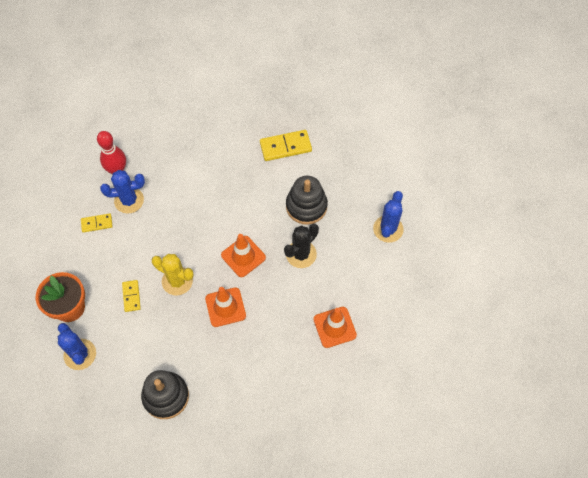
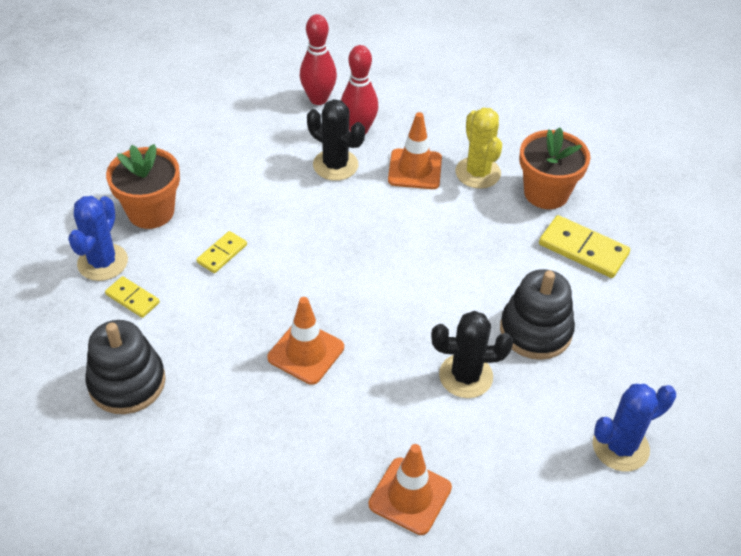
camera: 45 degrees right, 15 degrees down
yellow domino [81,213,113,233] -> yellow domino moved to [105,276,160,318]
blue cactus [100,170,145,214] -> black cactus [307,99,365,181]
yellow cactus [152,254,194,296] -> yellow cactus moved to [455,108,502,189]
orange traffic cone [221,234,266,277] -> orange traffic cone moved to [388,112,442,189]
none -> red bowling pin [300,14,337,105]
none -> orange flower pot [519,127,591,209]

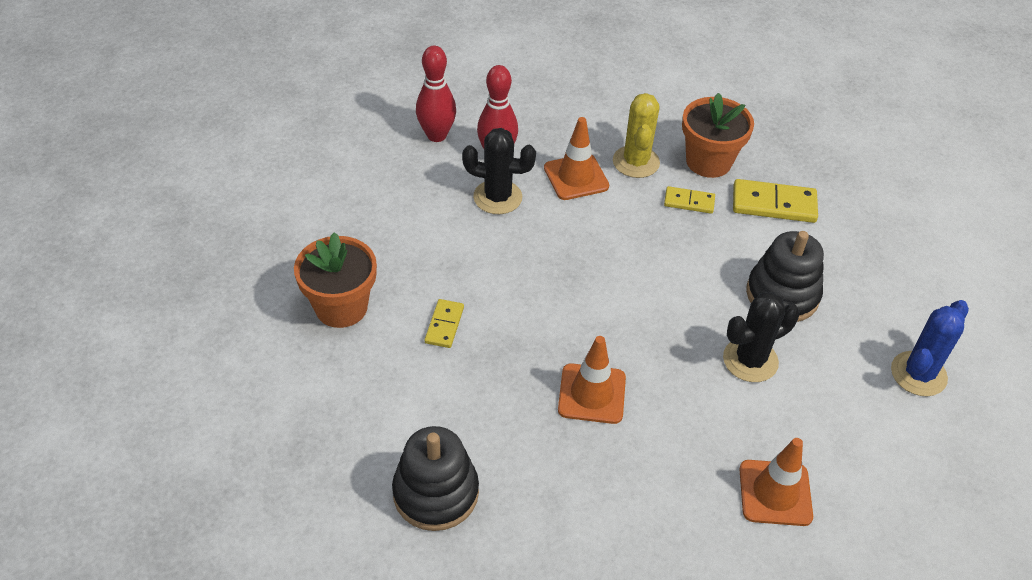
camera: 25 degrees left, 0 degrees up
blue cactus [68,196,128,281] -> none
yellow domino [105,276,160,318] -> yellow domino moved to [664,186,715,214]
yellow cactus [455,108,502,189] -> yellow cactus turned 45 degrees clockwise [613,93,660,178]

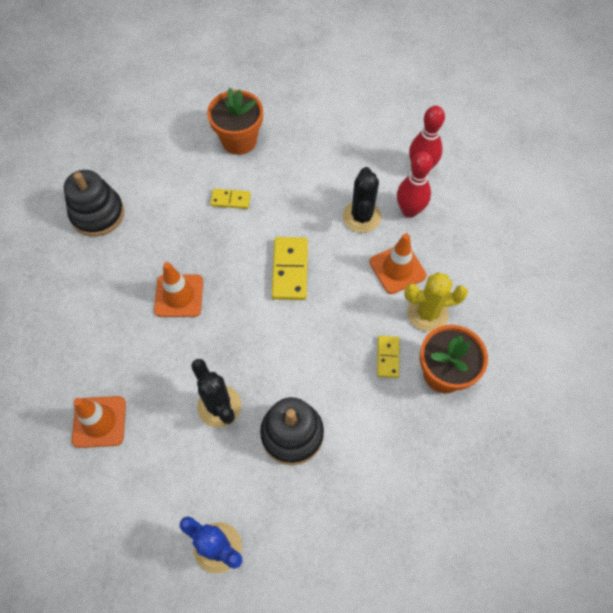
camera: 85 degrees right, 15 degrees up
yellow domino [733,179,818,223] -> yellow domino moved to [272,237,308,300]

